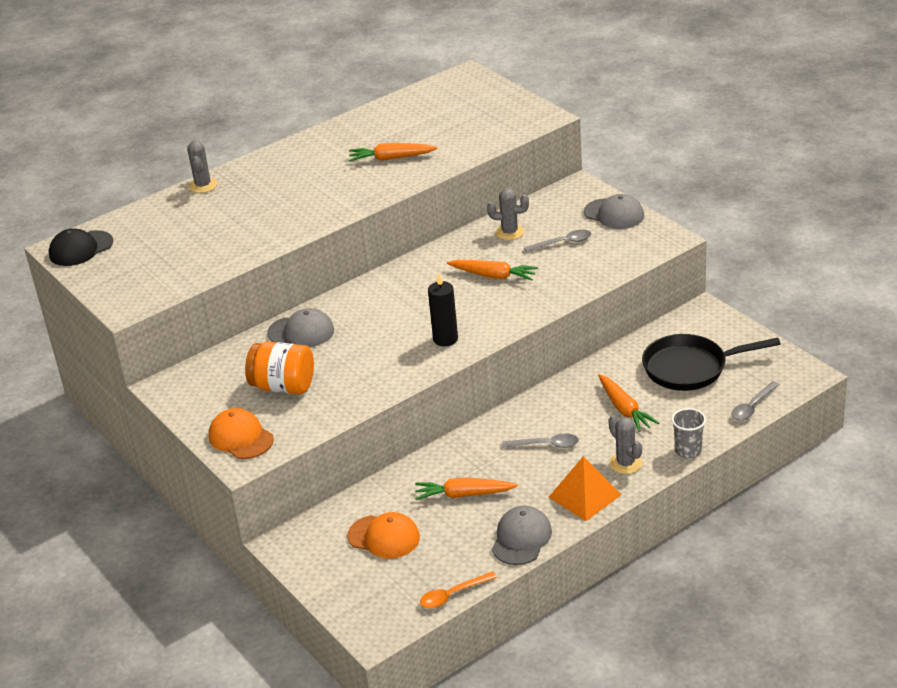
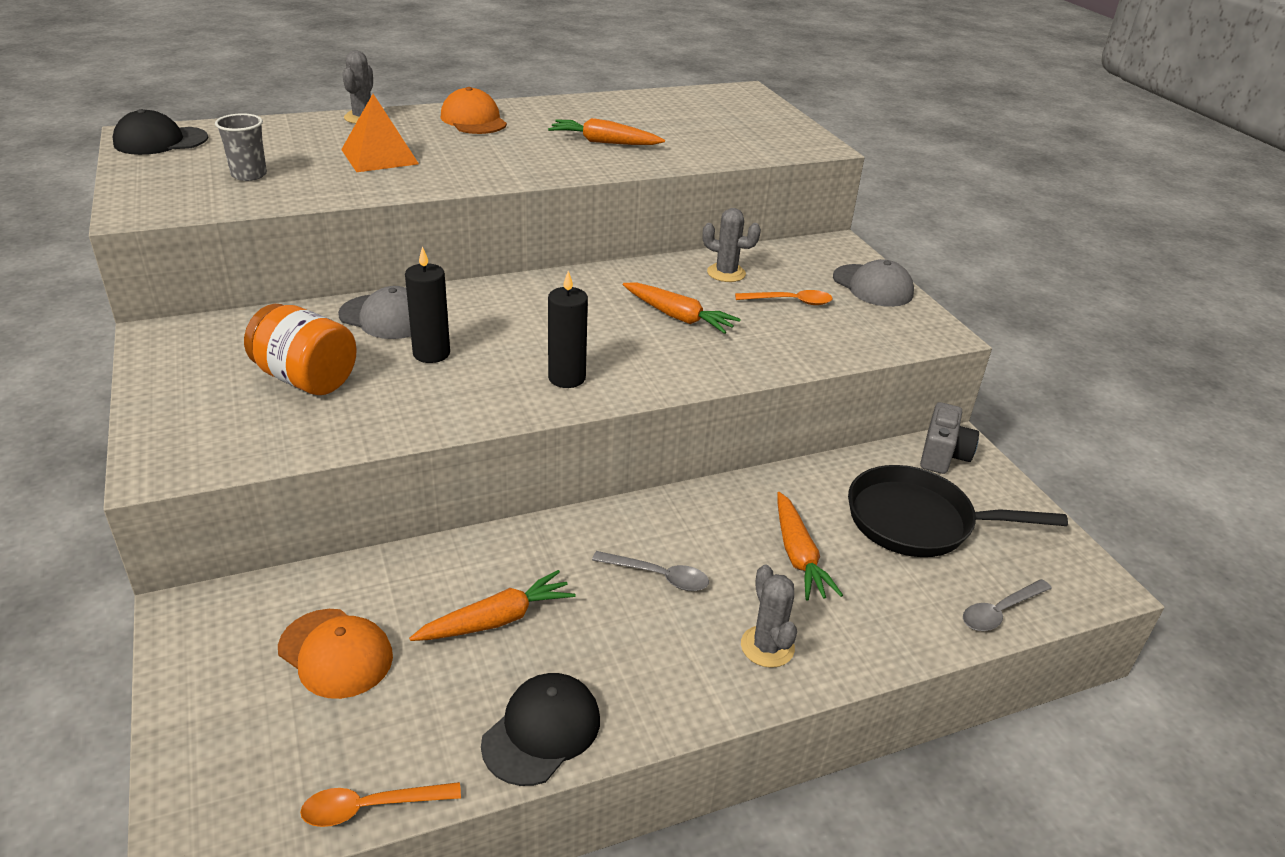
camera: 10 degrees right, 0 degrees up
orange cap [209,408,274,459] -> orange cap moved to [441,87,507,134]
orange carrot [415,478,518,500] -> orange carrot turned 135 degrees clockwise [409,570,575,641]
grey cap [492,506,552,565] -> black cap [481,673,600,786]
grey spoon [524,230,591,252] -> orange spoon [735,290,833,305]
orange pyramid [549,456,621,521] -> orange pyramid moved to [341,94,419,172]
grey cup [671,408,706,459] -> grey cup moved to [215,113,267,181]
none -> black candle [405,246,450,363]
none -> grey camera [920,402,979,474]

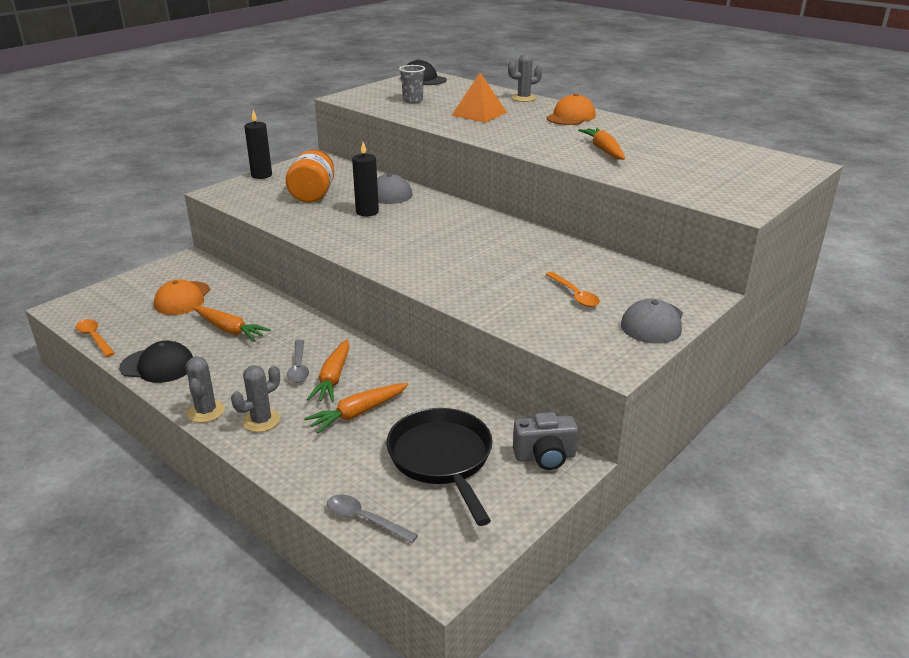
camera: 65 degrees right, 5 degrees down
black candle [548,271,588,388] -> black candle moved to [244,110,272,179]
orange carrot [623,282,741,334] -> orange carrot moved to [307,339,349,402]
grey cactus [702,208,761,282] -> grey cactus moved to [186,357,225,423]

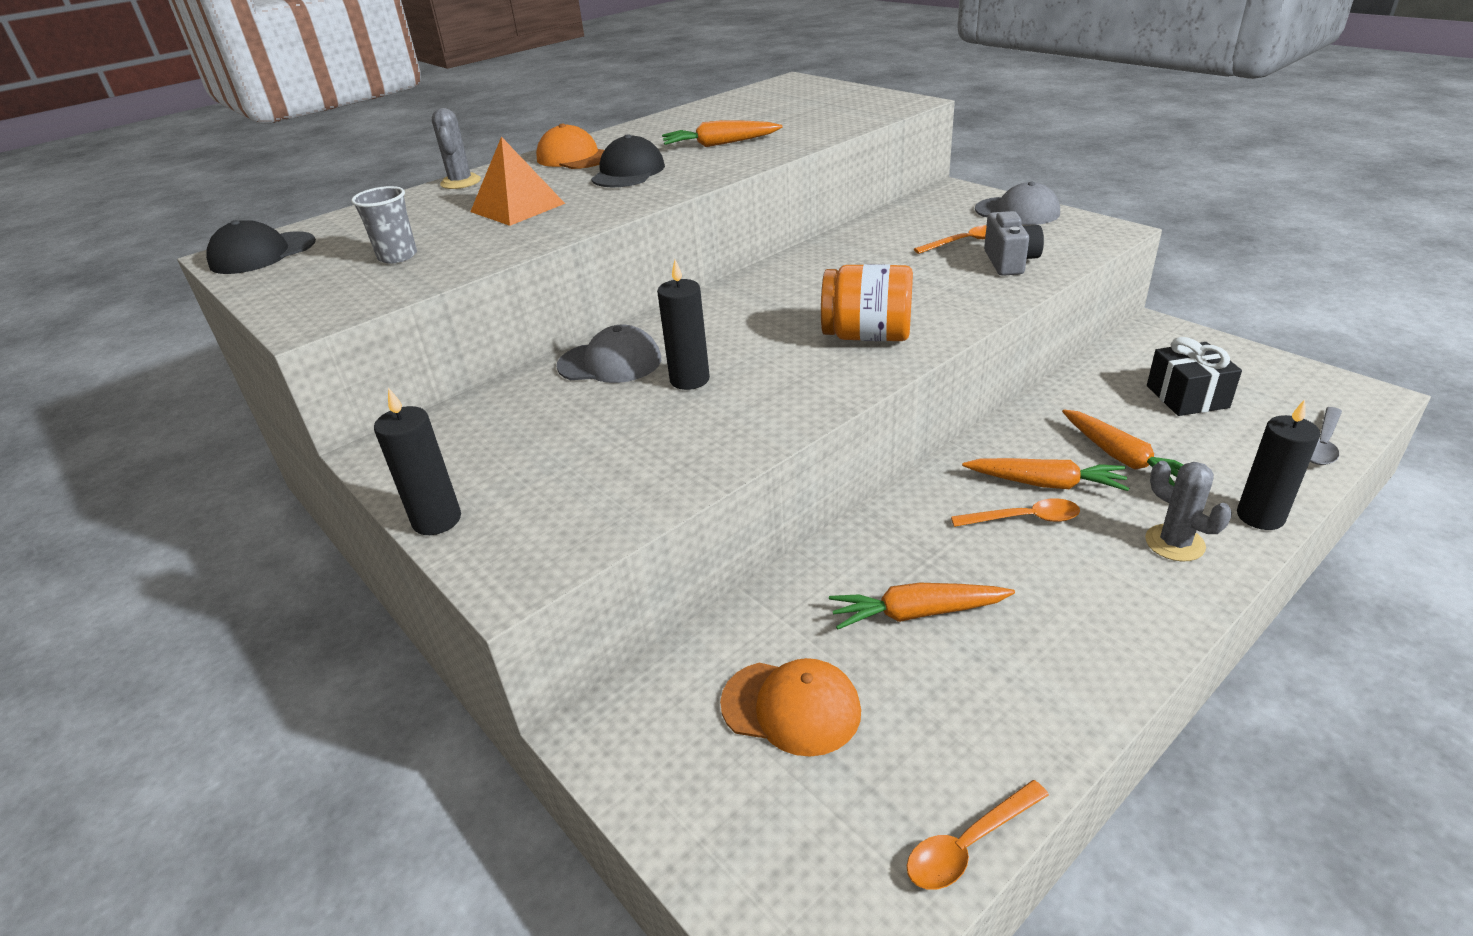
camera: 80 degrees left, 5 degrees up
black cap [119,341,193,383] -> black cap moved to [591,134,665,187]
grey cactus [186,357,225,423] -> none
orange carrot [193,306,271,341] -> orange carrot turned 135 degrees counterclockwise [829,583,1015,630]
orange jar [285,149,334,203] -> orange jar moved to [821,264,913,341]
grey spoon [287,340,309,383] -> orange spoon [951,499,1080,527]
black pan [387,408,493,526] -> black gift [1147,337,1242,416]
grey camera [513,412,578,470] -> grey camera moved to [984,211,1044,276]
none -> black candle [1237,399,1320,530]

